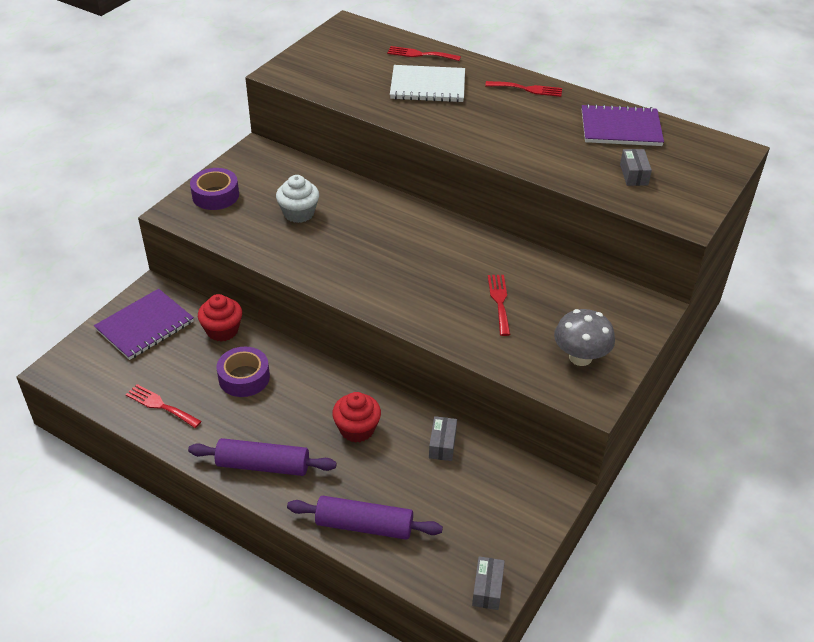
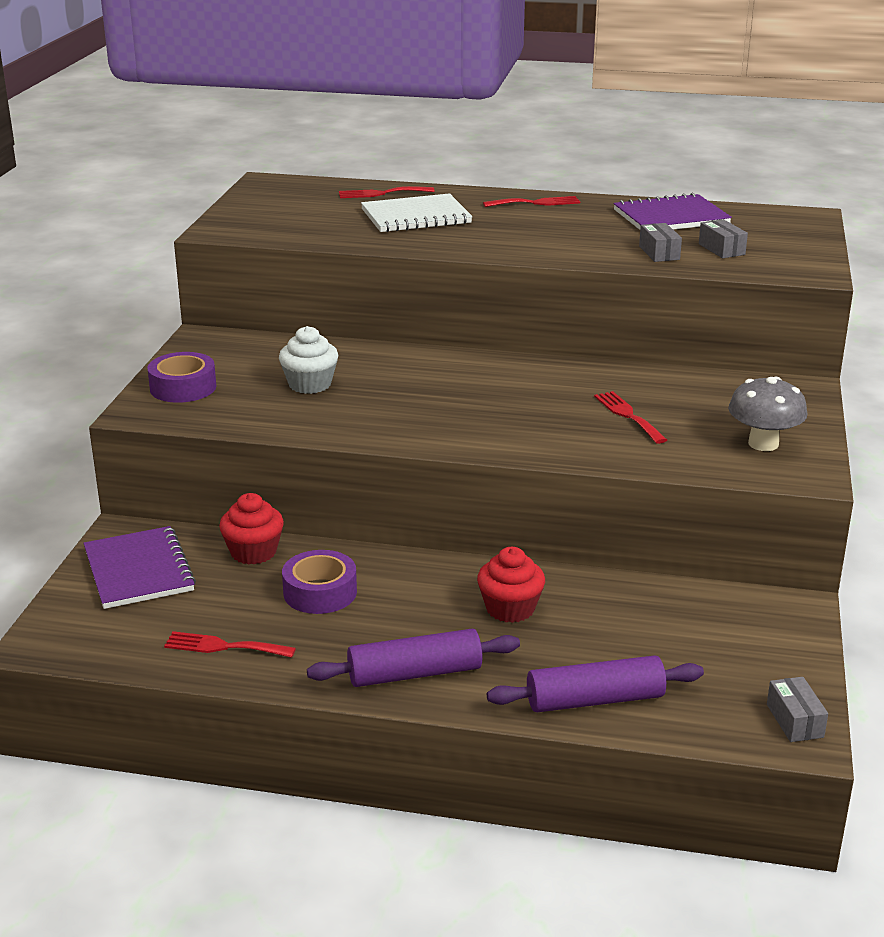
camera: 20 degrees left, 15 degrees down
purple notebook [94,289,194,360] -> purple notebook turned 45 degrees counterclockwise [84,526,196,609]
grey box [429,416,457,461] -> grey box moved to [639,223,682,262]

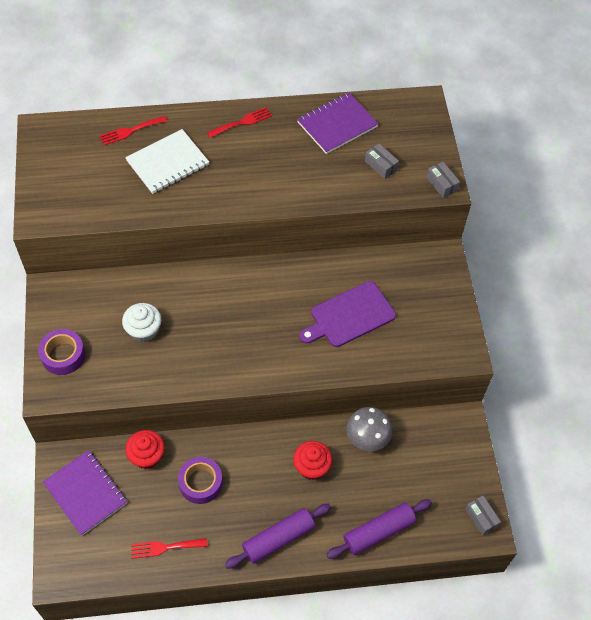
camera: 20 degrees left, 30 degrees up
red fork [594,391,667,444] -> purple cutting board [299,281,396,347]
grey box [639,223,682,262] -> grey box moved to [426,162,460,198]
grey mushroom [728,377,807,451] -> grey mushroom moved to [346,407,392,451]

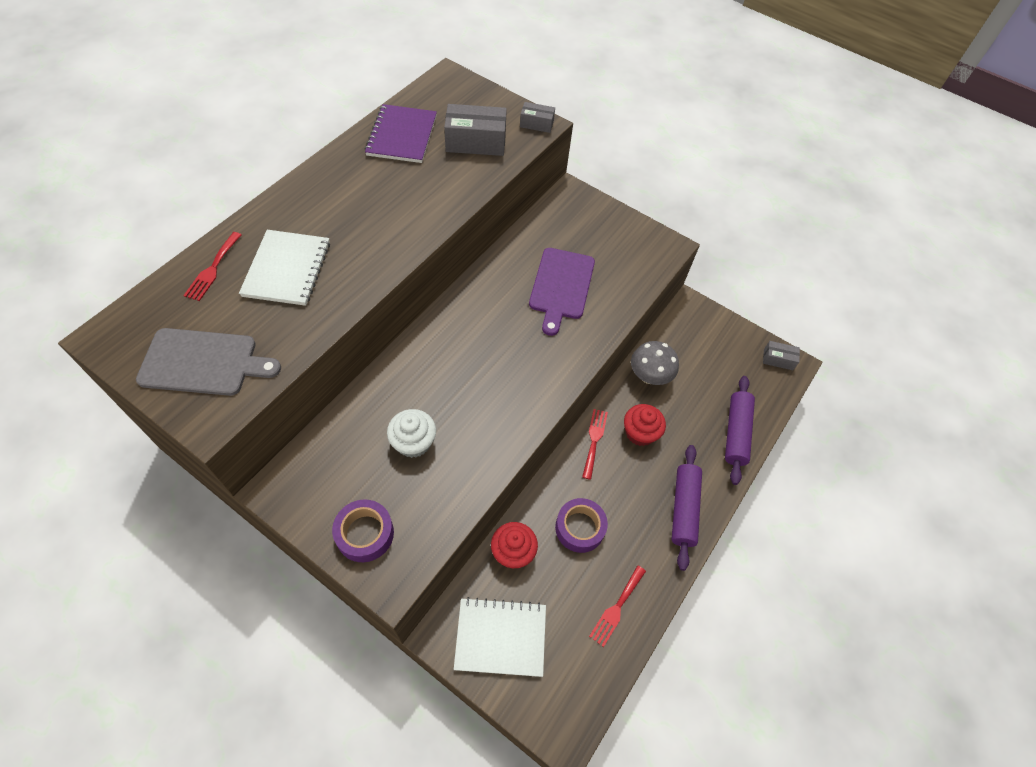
camera: 50 degrees left, 0 degrees up
purple notebook [43,450,127,536] -> white notebook [454,597,546,677]
red fork [207,107,272,138] -> red fork moved to [582,409,608,480]
grey box [365,144,399,179] -> grey box [444,104,507,156], size x1.80
none -> grey cutting board [136,328,281,396]

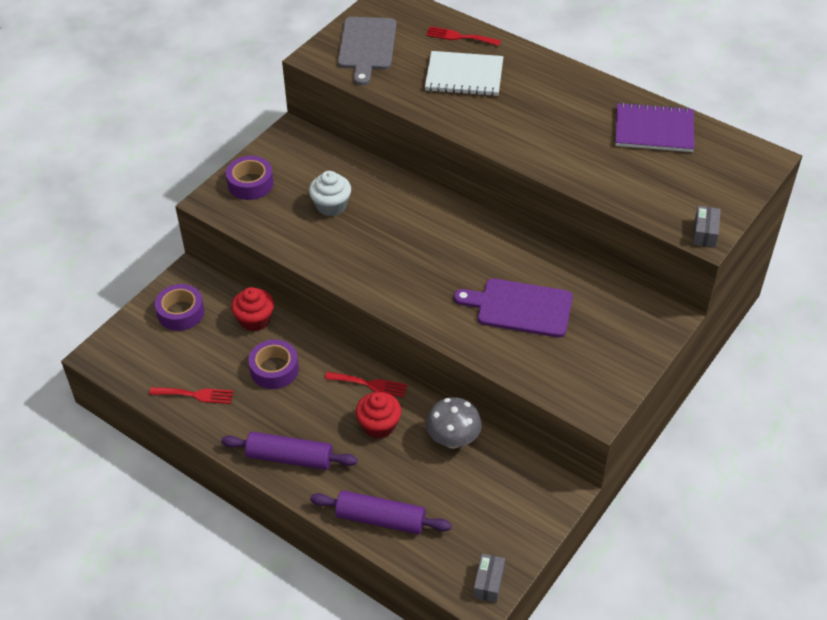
camera: 95 degrees right, 10 degrees down
grey box [444,104,507,156] -> none
white notebook [454,597,546,677] -> purple tape [155,284,204,331]
red fork [589,565,646,647] -> red fork turned 150 degrees clockwise [149,387,234,404]

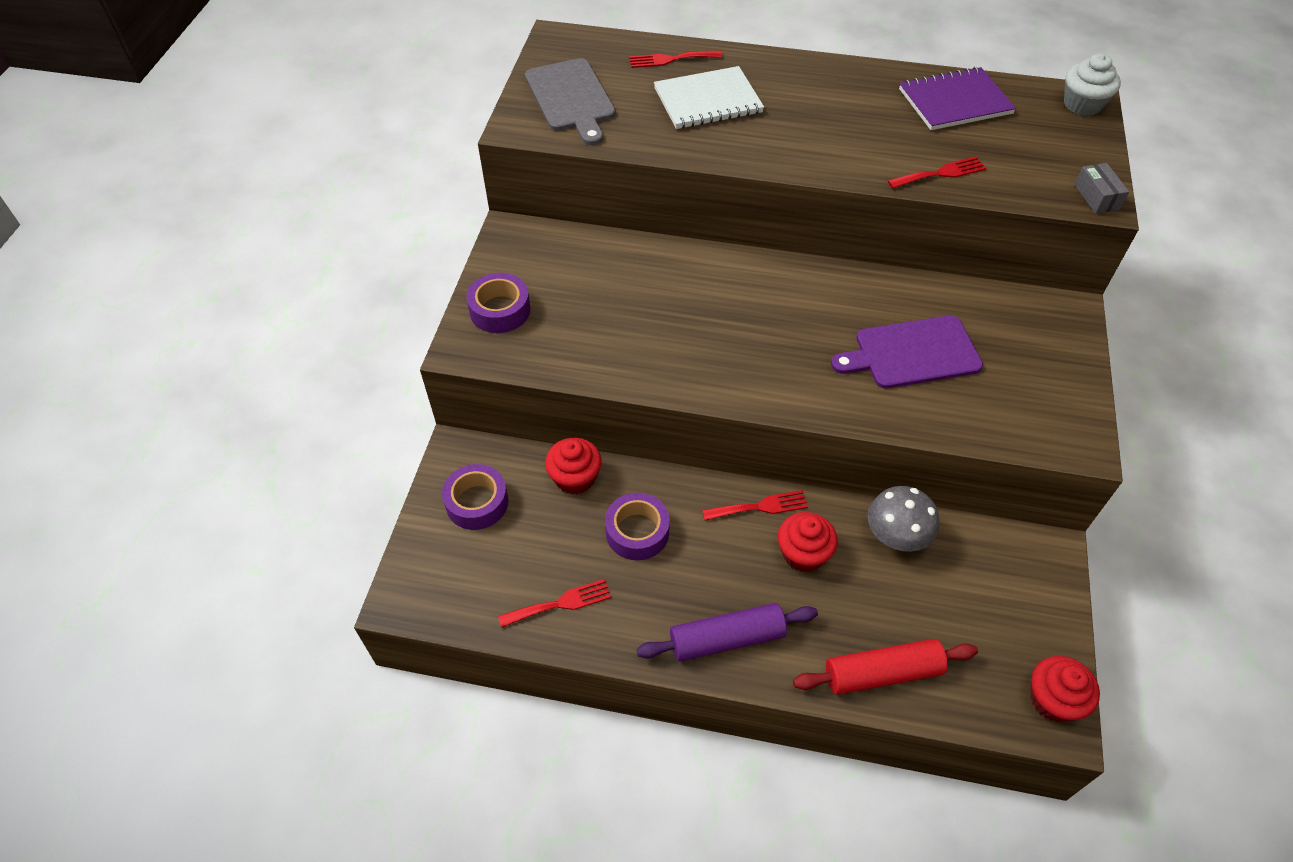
camera: 25 degrees left, 5 degrees up
white cupcake [309,171,351,216] -> white cupcake moved to [1064,54,1121,116]
purple rolling pin [310,490,452,534] -> red rolling pin [793,639,978,695]
grey box [473,554,505,602] -> red cupcake [1030,656,1100,722]
none -> red fork [888,157,986,189]

